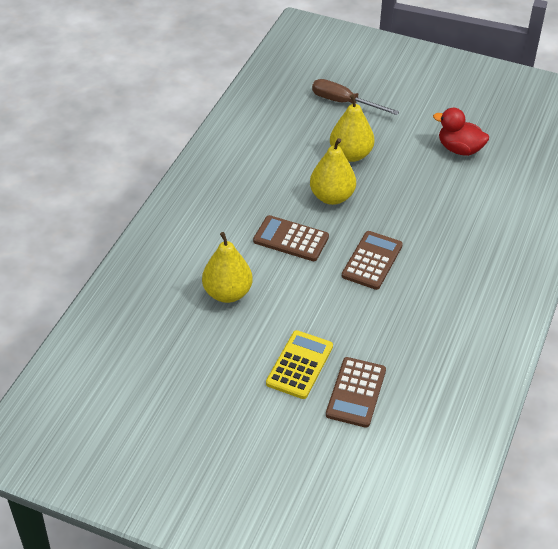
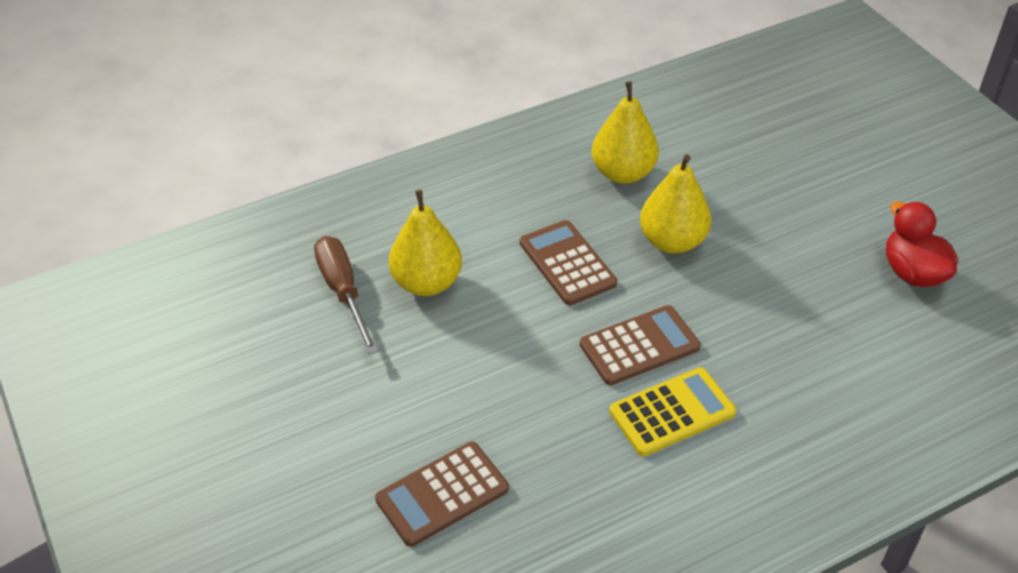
camera: 40 degrees right, 0 degrees up
yellow calculator [266,330,333,399] -> yellow calculator moved to [609,367,736,456]
brown screwdriver [312,79,399,115] -> brown screwdriver moved to [314,236,378,354]
yellow pear [330,94,375,162] -> yellow pear moved to [592,81,659,184]

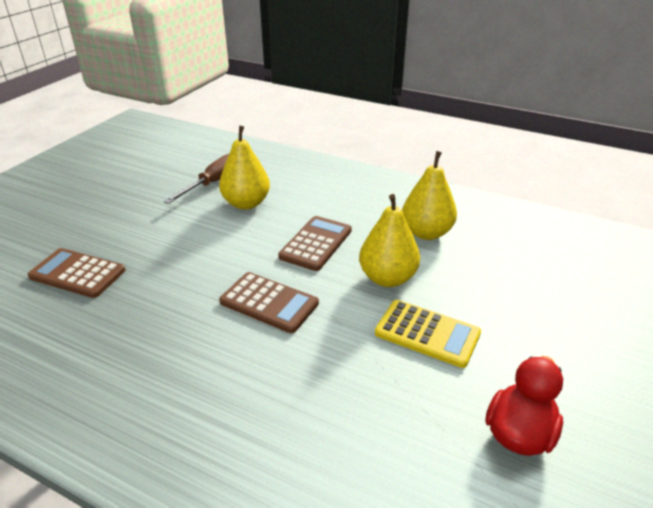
camera: 55 degrees right, 10 degrees down
yellow calculator [609,367,736,456] -> yellow calculator moved to [375,300,481,368]

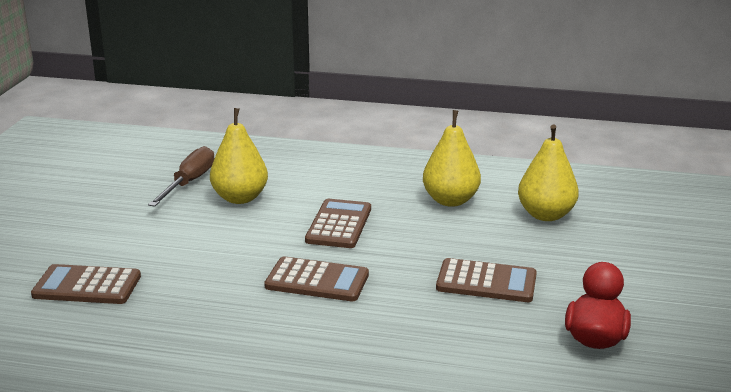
camera: 15 degrees left, 10 degrees down
yellow pear [359,194,420,287] -> yellow pear moved to [518,125,579,221]
yellow calculator [375,300,481,368] -> brown calculator [436,258,537,302]

